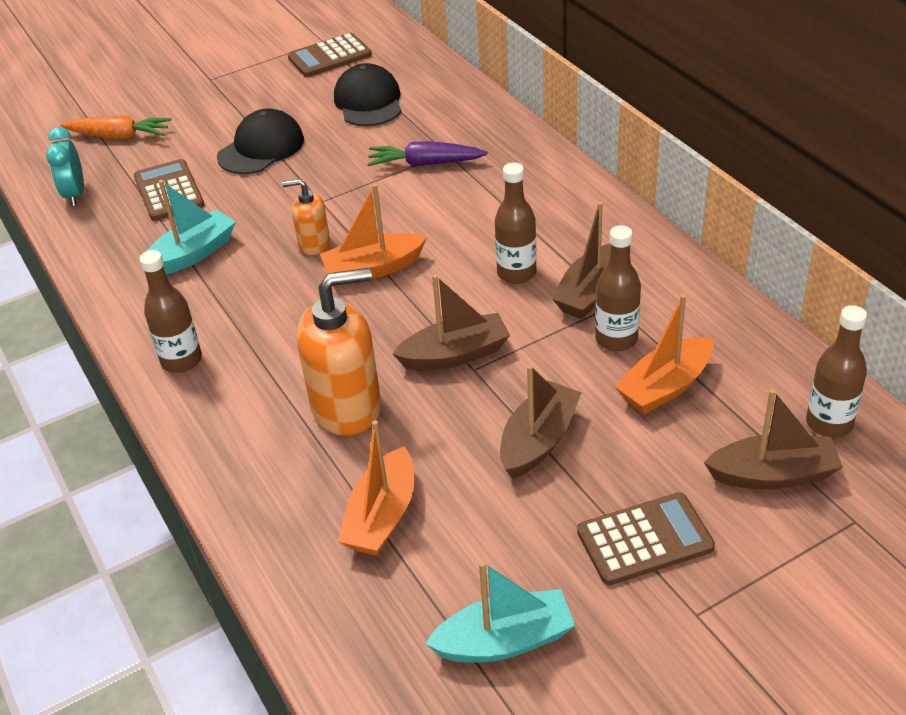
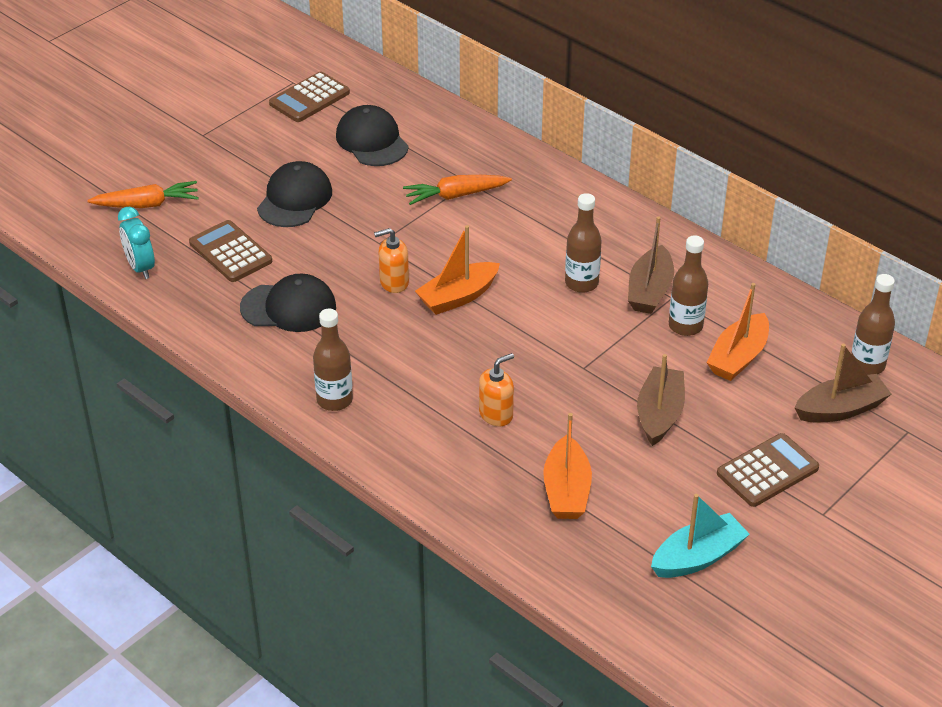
camera: 20 degrees left, 0 degrees up
turquoise boat [140,180,236,275] -> black cap [240,274,336,332]
orange soap dispenser [296,268,381,436] -> orange soap dispenser [479,353,514,426], size x0.54
purple carrot [367,141,488,167] -> orange carrot [403,175,512,205]
brown boat [393,274,510,371] -> none

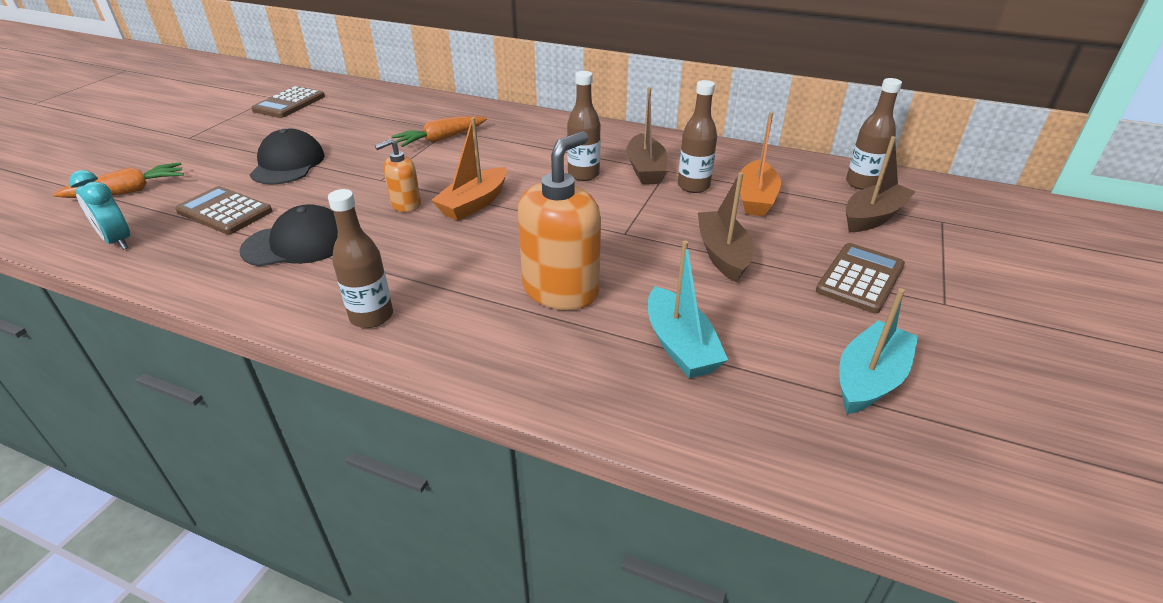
camera: 20 degrees left, 5 degrees down
black cap [336,105,409,166] -> none
orange soap dispenser [479,353,514,426] -> orange soap dispenser [518,131,601,310], size x1.87
orange boat [543,413,592,519] -> turquoise boat [648,240,728,379]

